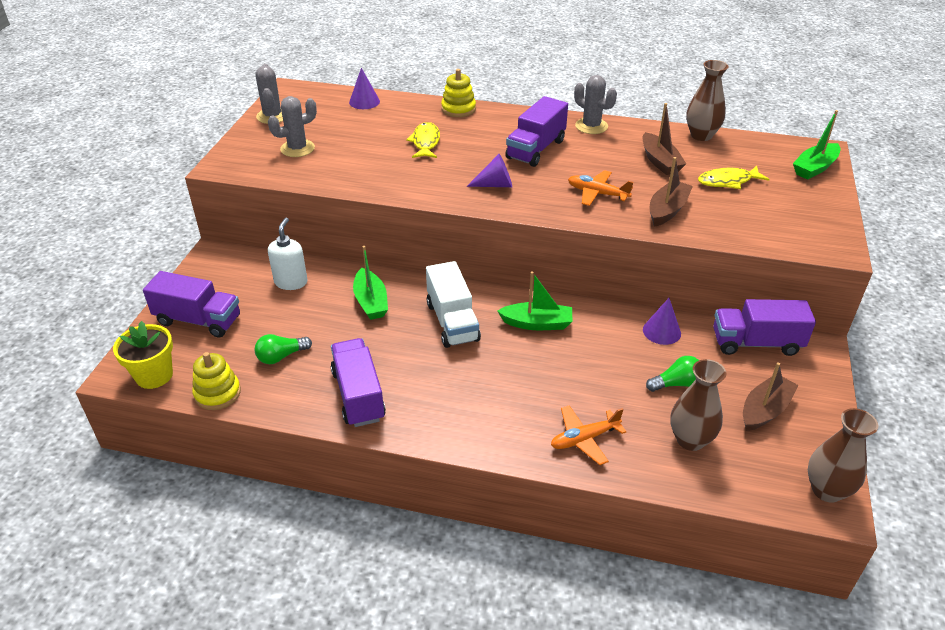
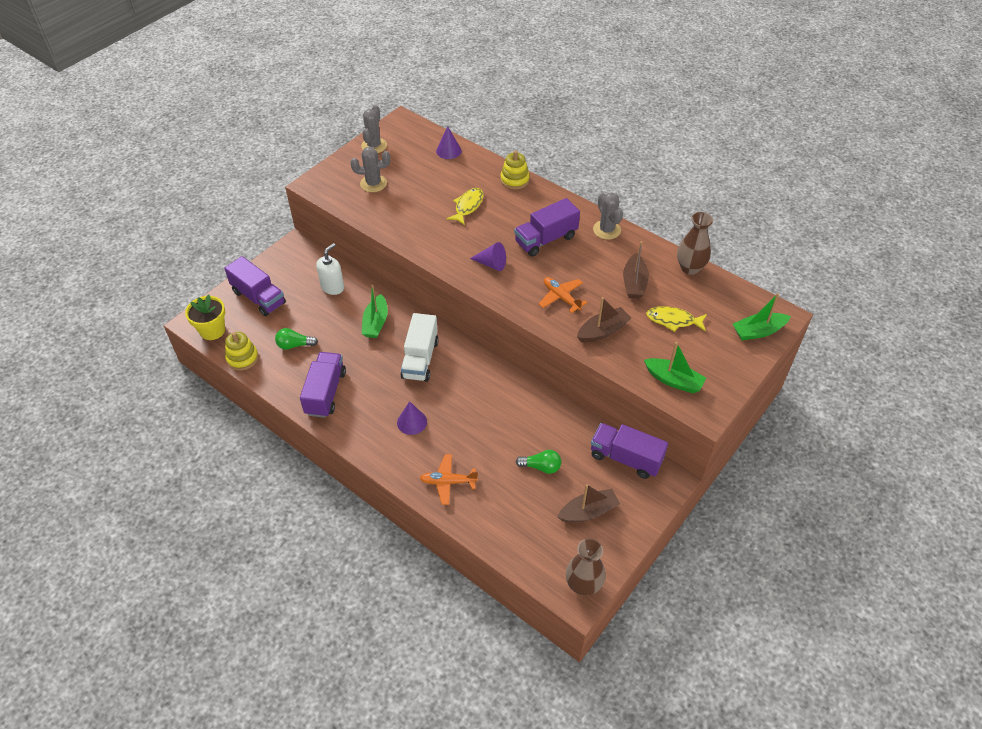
camera: 25 degrees right, 10 degrees up
green boat [497,271,572,330] -> green boat moved to [644,342,706,393]
purple cone [643,298,681,345] -> purple cone moved to [397,401,427,435]
brown vase [670,359,726,451] -> none

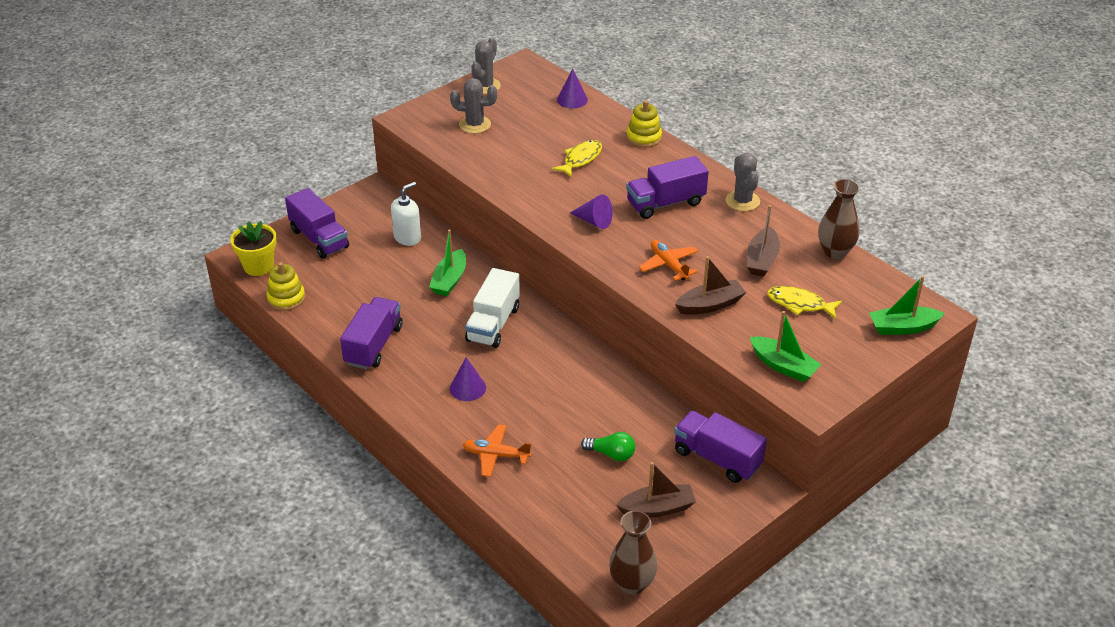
camera: 10 degrees right, 10 degrees down
green light bulb [275,328,318,350] -> none

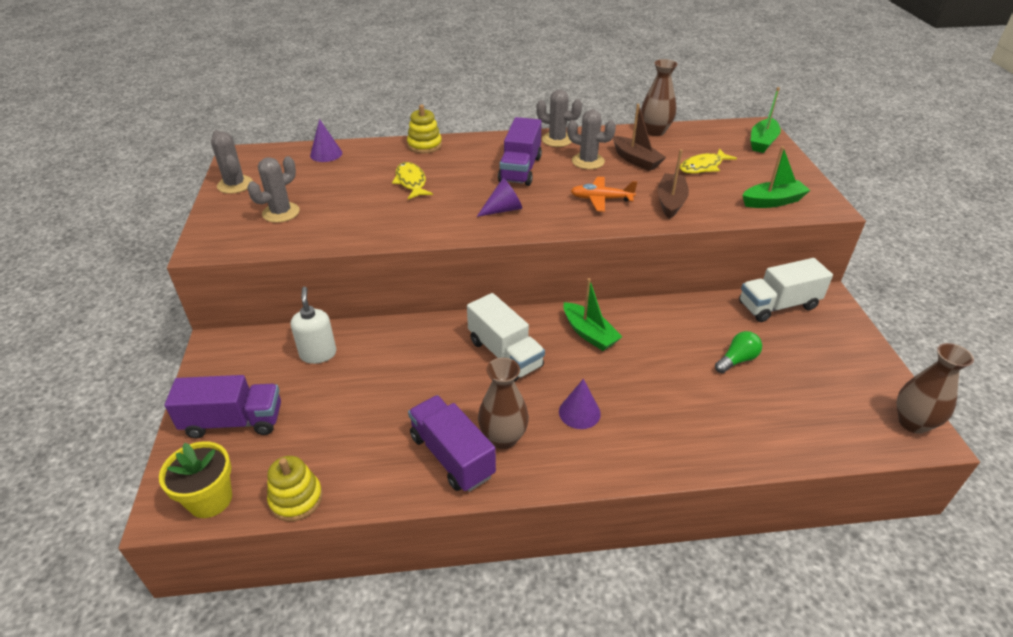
camera: 55 degrees left, 0 degrees up
green boat [429,229,466,296] -> green boat moved to [564,278,622,351]
orange plane [462,424,532,477] -> none
brown boat [616,462,696,518] -> none
purple truck [674,411,767,483] -> white truck [739,258,833,322]
none -> brown vase [478,358,529,449]
none -> grey cactus [567,110,616,169]

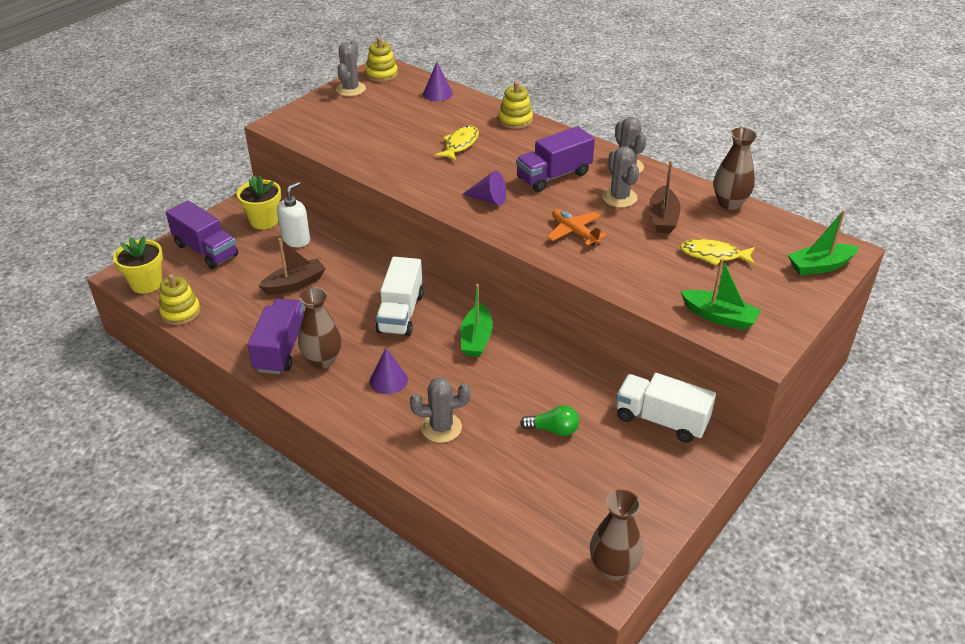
camera: 45 degrees right, 0 degrees up
grey cactus [247,156,300,223] -> grey cactus moved to [410,377,471,443]
brown boat [657,149,689,219] -> brown boat moved to [259,238,326,295]
none -> yellow flower pot [237,175,281,229]
none -> yellow stacking toy [365,37,398,82]

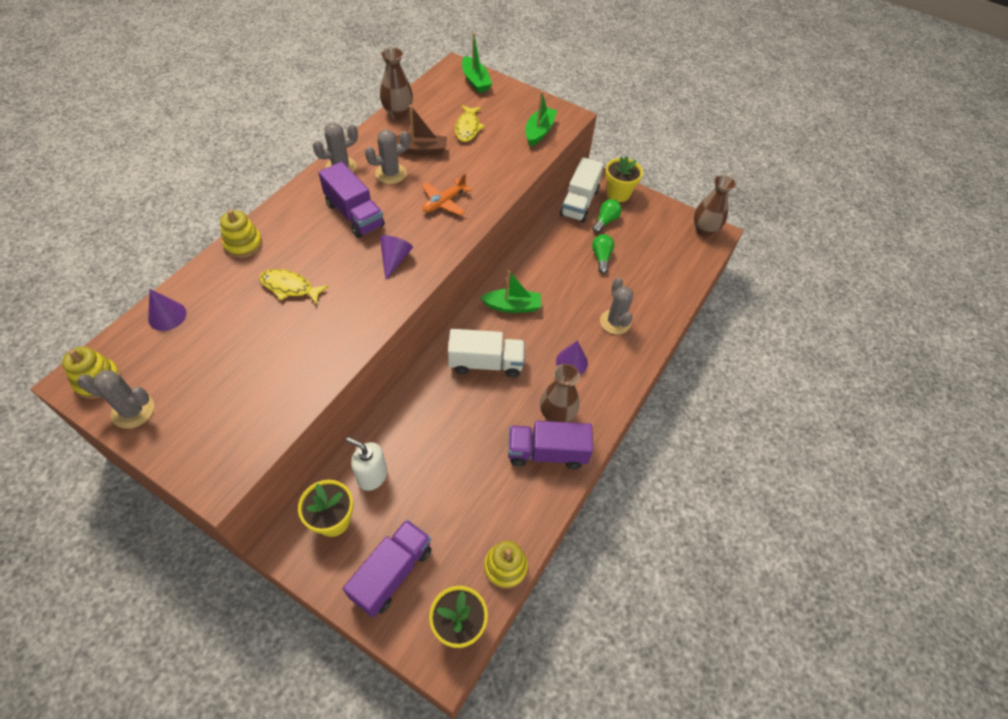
camera: 100 degrees left, 15 degrees up
brown boat [259,238,326,295] -> none
none -> green light bulb [592,199,622,233]
none -> yellow flower pot [605,156,643,202]

